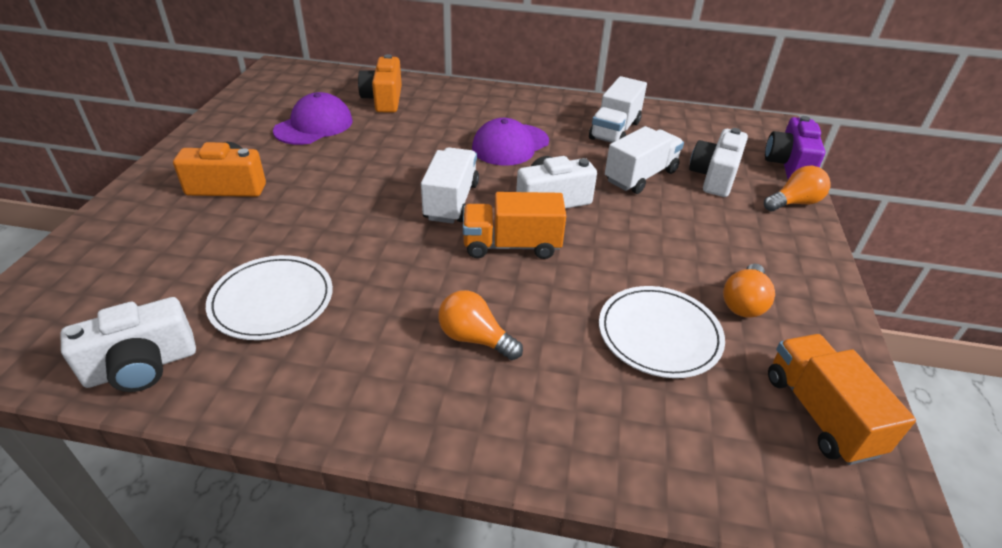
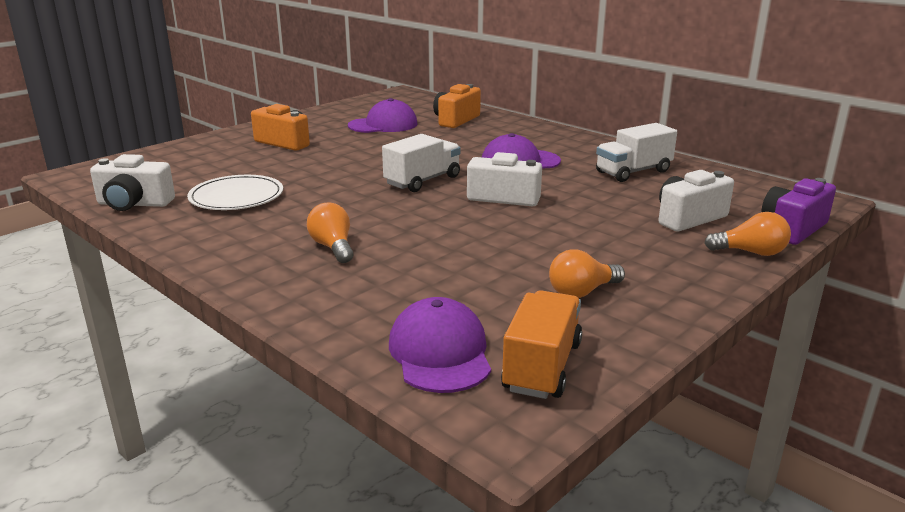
camera: 35 degrees right, 15 degrees down
orange truck [463,192,566,259] -> none
white plate [599,286,725,378] -> none
white truck [605,126,684,194] -> none
none -> purple cap [389,297,491,393]

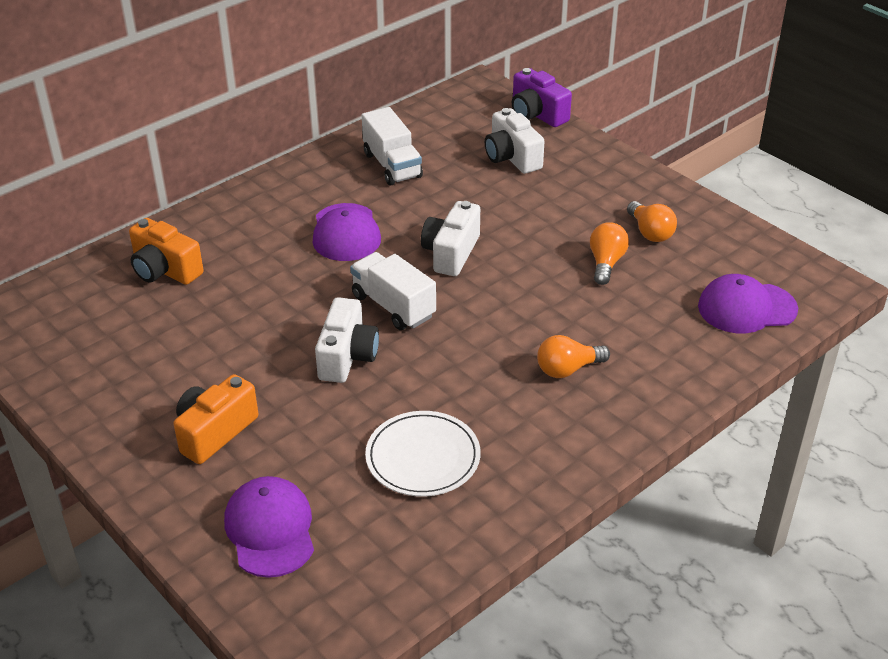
camera: 85 degrees left, 15 degrees up
white camera [90,154,175,211] -> white camera moved to [315,297,379,383]
purple cap [348,98,418,133] -> purple cap moved to [224,476,314,578]
orange truck [501,290,582,399] -> none
orange light bulb [704,212,791,256] -> orange light bulb moved to [590,222,629,285]

